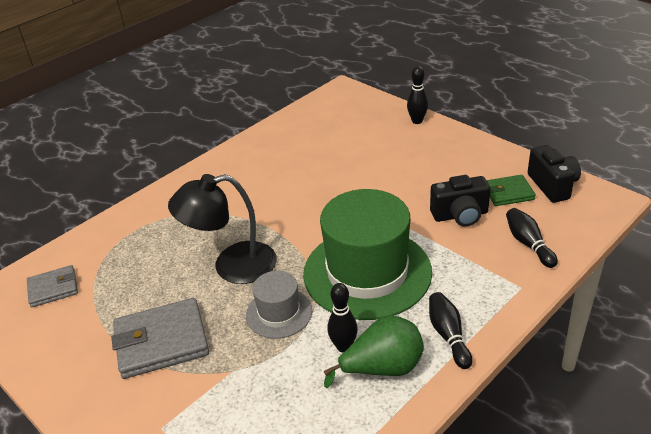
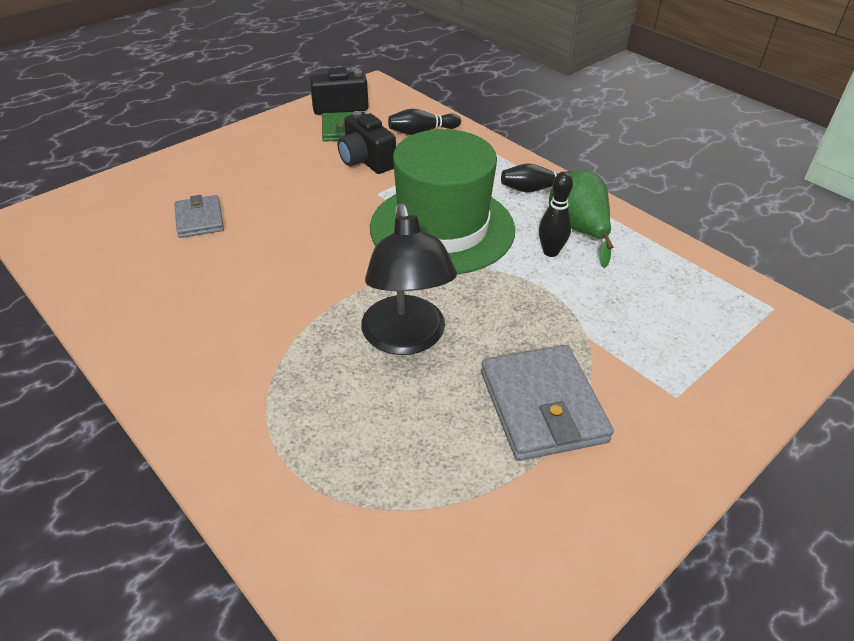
camera: 90 degrees left, 5 degrees up
grey wallet [27,265,78,307] -> grey wallet moved to [174,195,224,238]
grey hat [246,271,312,338] -> none
black bowling pin [407,66,428,124] -> none
black camera [430,175,490,227] -> black camera turned 150 degrees clockwise [337,111,396,174]

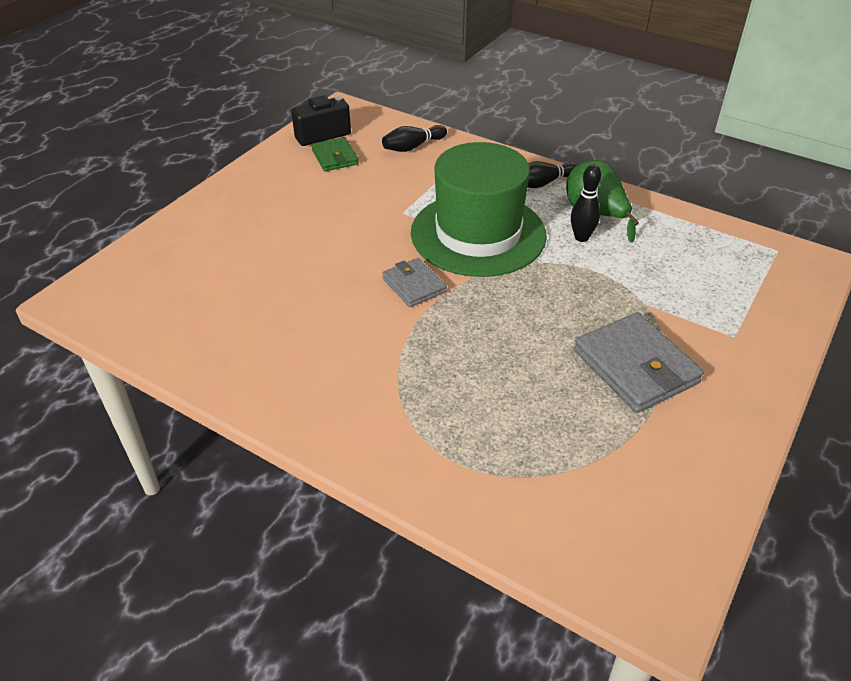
camera: 15 degrees left, 0 degrees up
grey wallet [174,195,224,238] -> grey wallet moved to [382,258,447,307]
black camera [337,111,396,174] -> none
black lamp [361,203,457,355] -> none

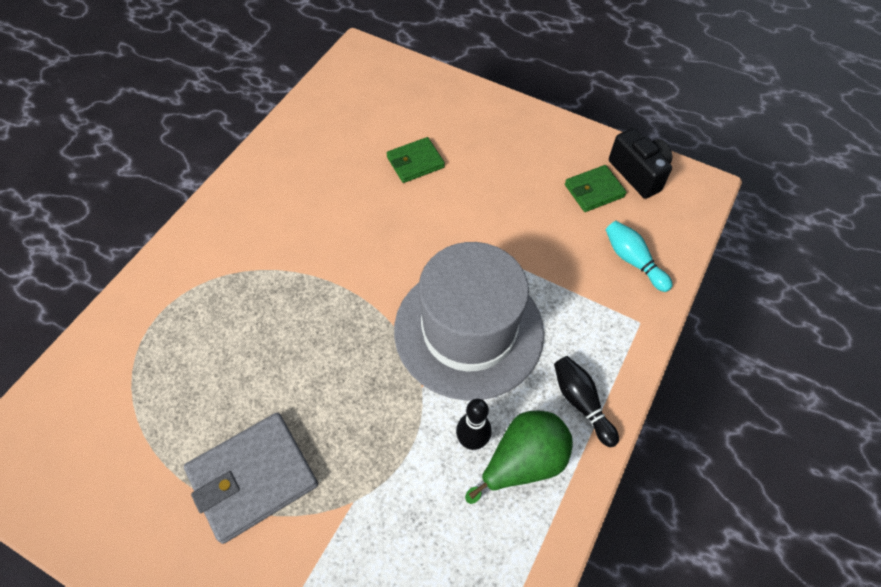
camera: 85 degrees right, 15 degrees up
black bowling pin [382,125,447,152] -> turquoise bowling pin [606,221,673,292]
grey wallet [382,258,447,307] -> none
green hat [411,142,547,277] -> grey hat [394,242,544,401]
none -> green wallet [387,137,445,183]

